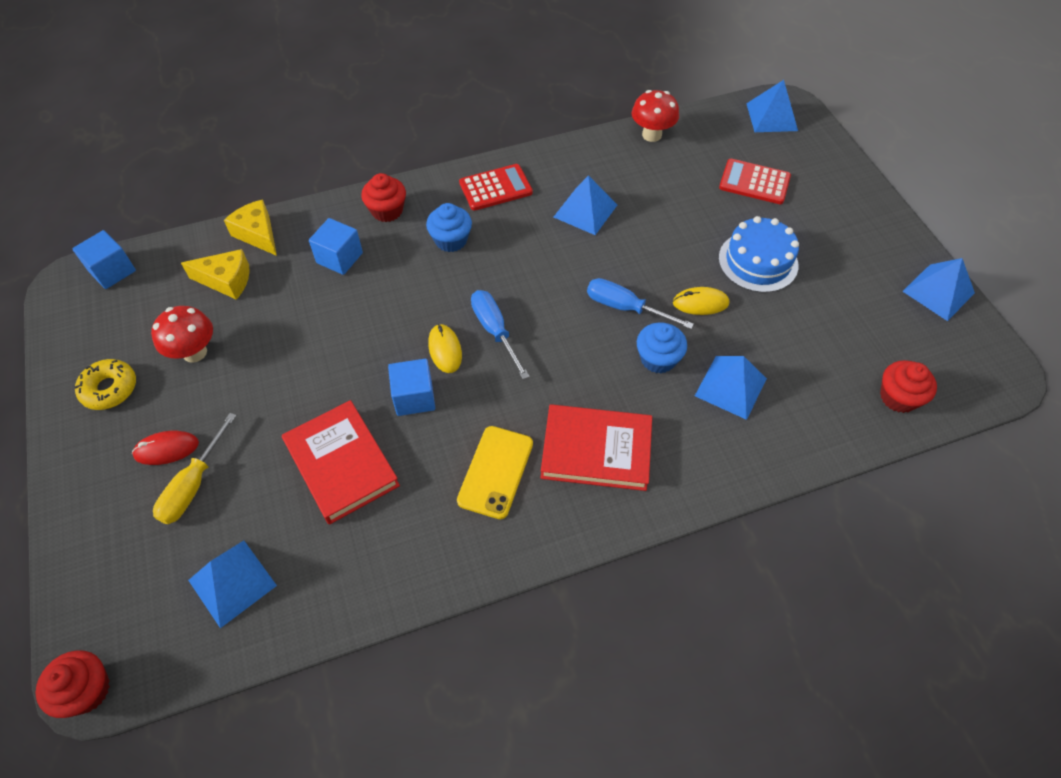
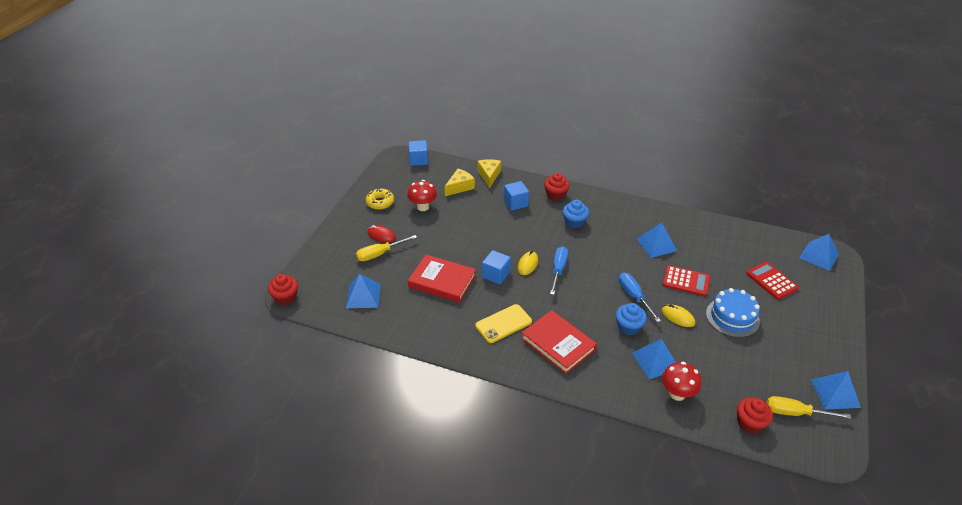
camera: 40 degrees right, 15 degrees down
yellow cheese [181,249,250,300] -> yellow cheese turned 90 degrees counterclockwise [445,169,475,196]
red book [282,400,400,525] -> red book turned 75 degrees counterclockwise [408,255,476,303]
red calculator [459,164,533,211] -> red calculator moved to [663,265,710,296]
red mushroom [632,90,679,142] -> red mushroom moved to [662,362,701,401]
none -> yellow screwdriver [766,396,851,419]

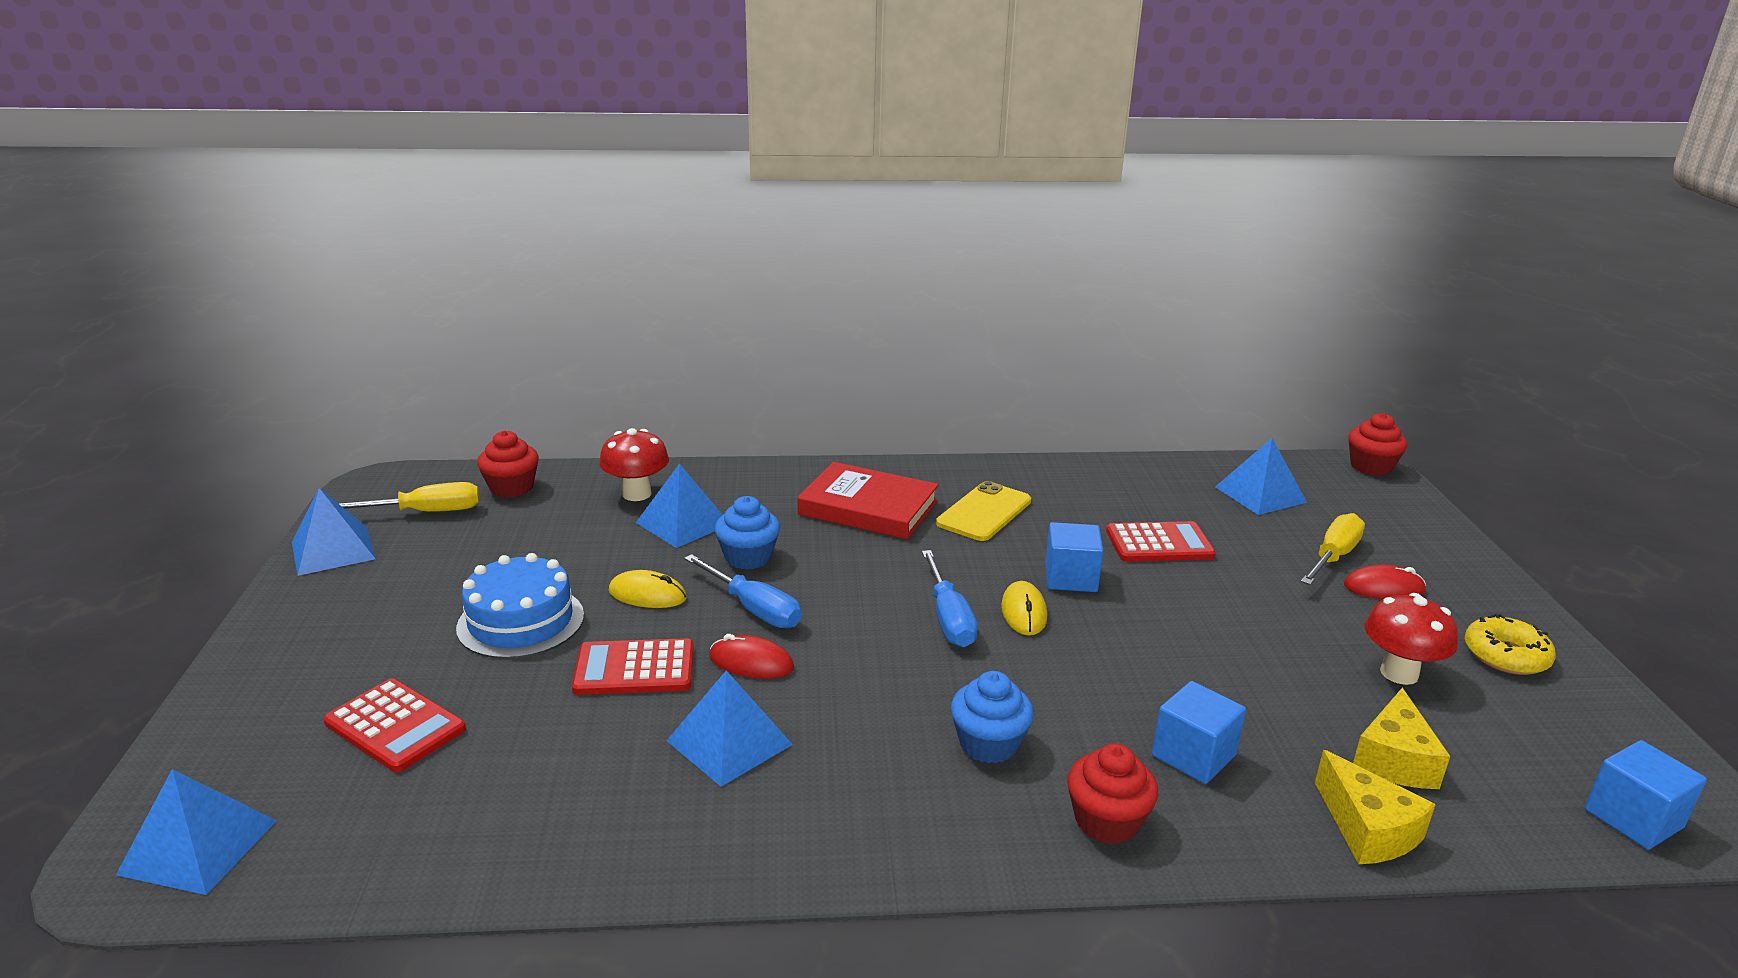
camera: 155 degrees right, 15 degrees down
red book [408,255,476,303] -> red calculator [1106,521,1216,562]
none -> red mouse [709,634,794,679]

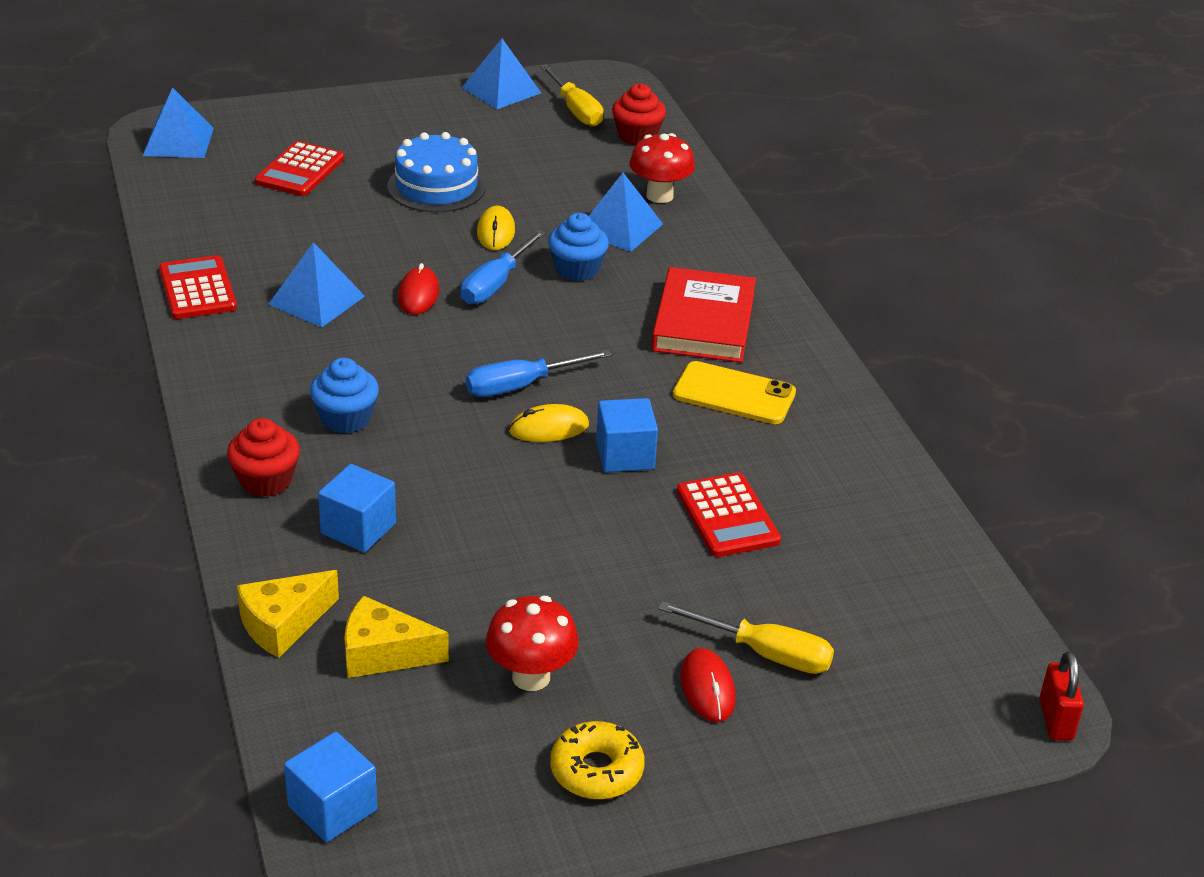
camera: 75 degrees right, 10 degrees up
red calculator [572,638,694,695] -> red calculator moved to [159,255,237,319]
blue pyramid [1215,438,1307,515] -> none
red cupcake [1348,413,1407,476] -> red padlock [1039,651,1084,741]

